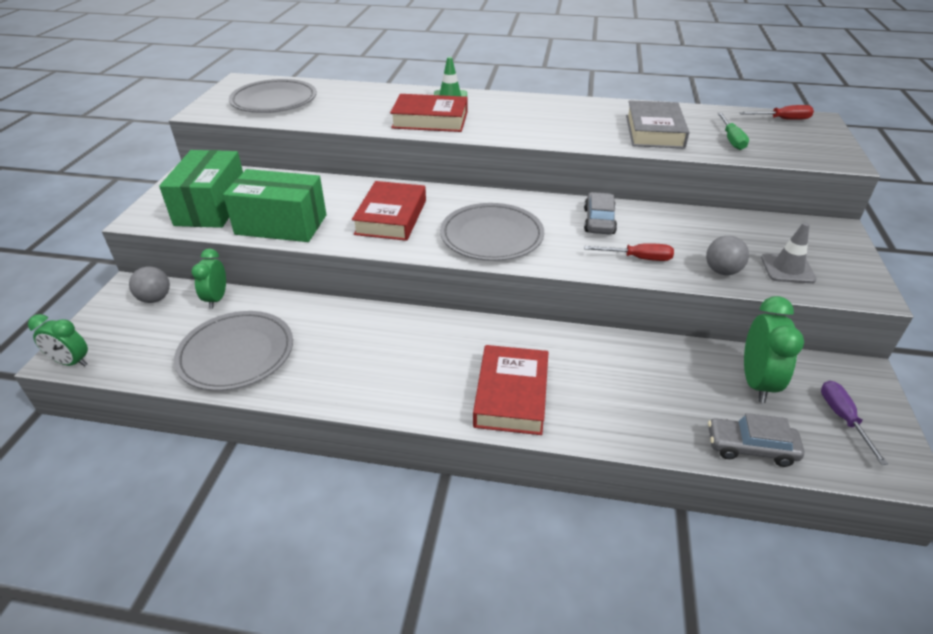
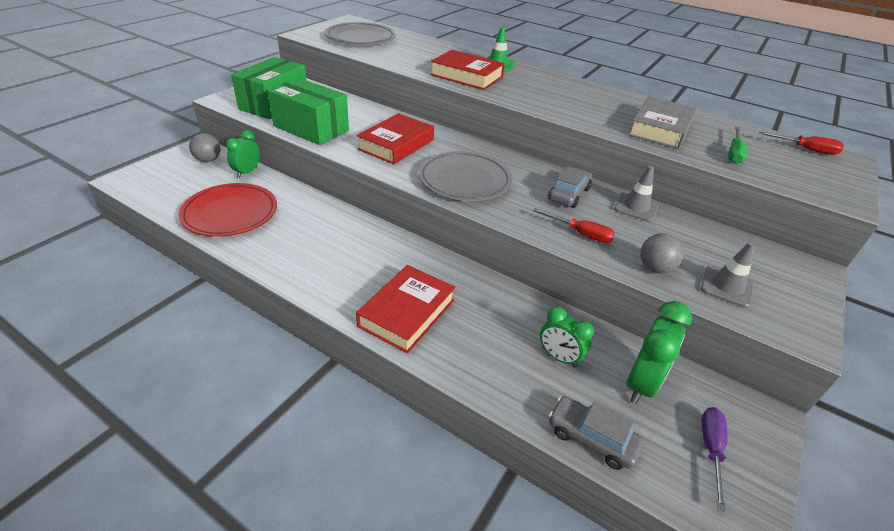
camera: 20 degrees right, 0 degrees up
green clock [28,314,88,367] -> green clock moved to [540,306,594,368]
grey plate [174,311,293,391] -> red plate [178,183,277,237]
none -> grey traffic cone [614,166,659,222]

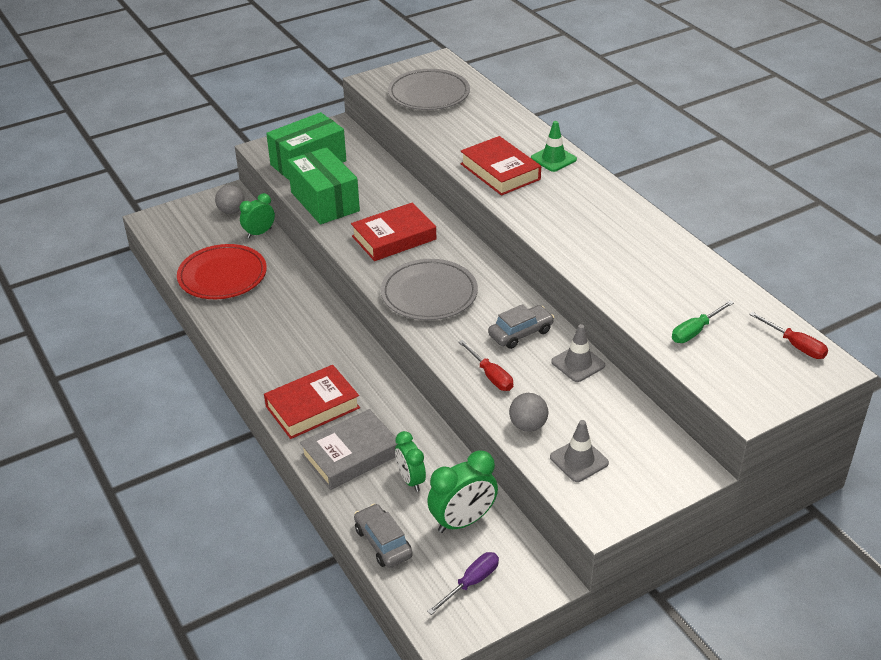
camera: 30 degrees right, 0 degrees up
grey book [628,96,697,149] -> grey book moved to [300,409,397,490]

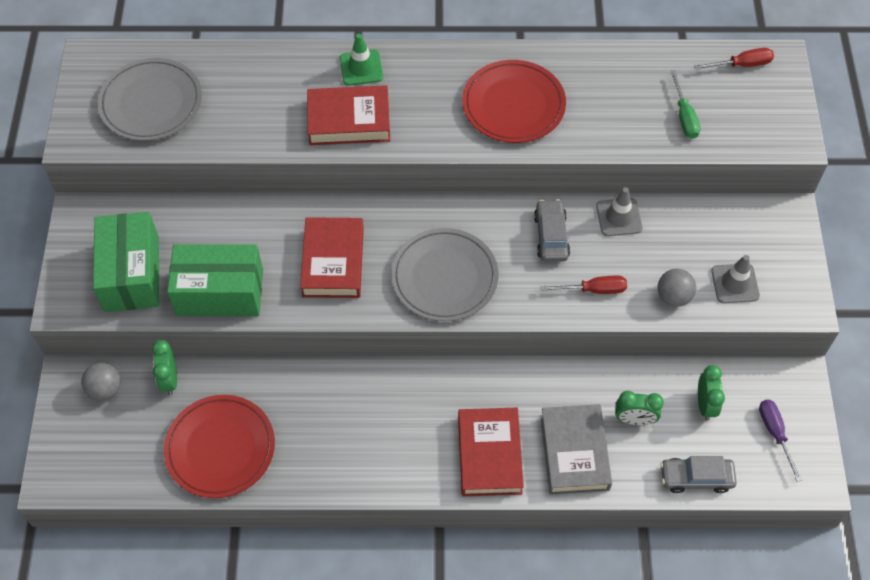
camera: 60 degrees left, 20 degrees up
green clock [427,450,498,533] -> green clock [698,365,725,421], size x0.66
none -> red plate [462,60,566,143]

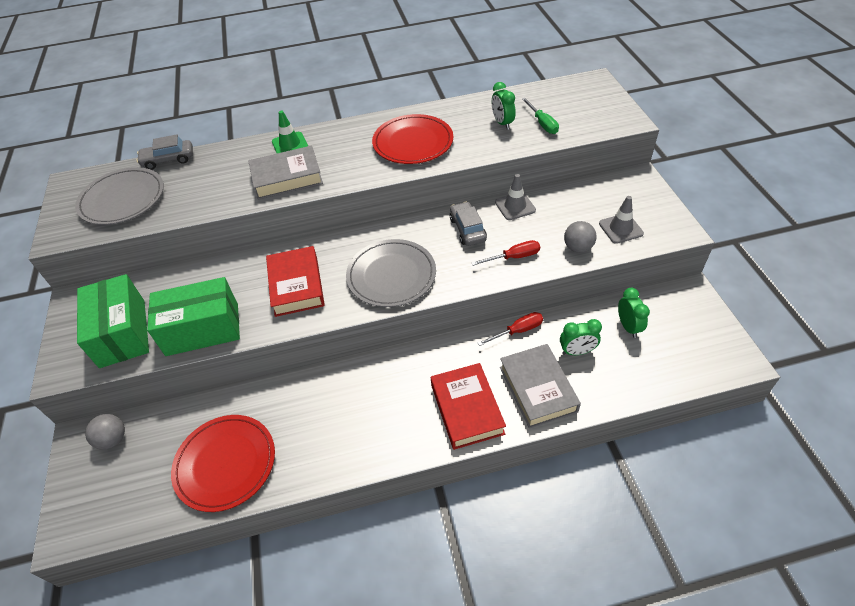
camera: 10 degrees left, 10 degrees down
green clock [152,340,177,395] -> green clock moved to [492,82,516,130]
red book [307,85,390,145] -> grey book [248,146,323,199]
grey car [660,456,737,493] -> grey car moved to [136,135,193,170]
red screwdriver [694,48,774,70] -> red screwdriver moved to [478,312,543,346]
purple screwdriver [759,400,802,482] -> none

